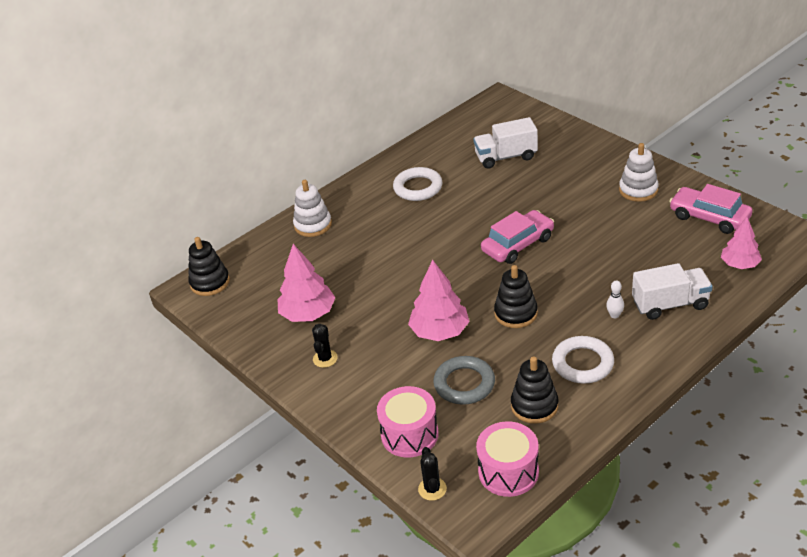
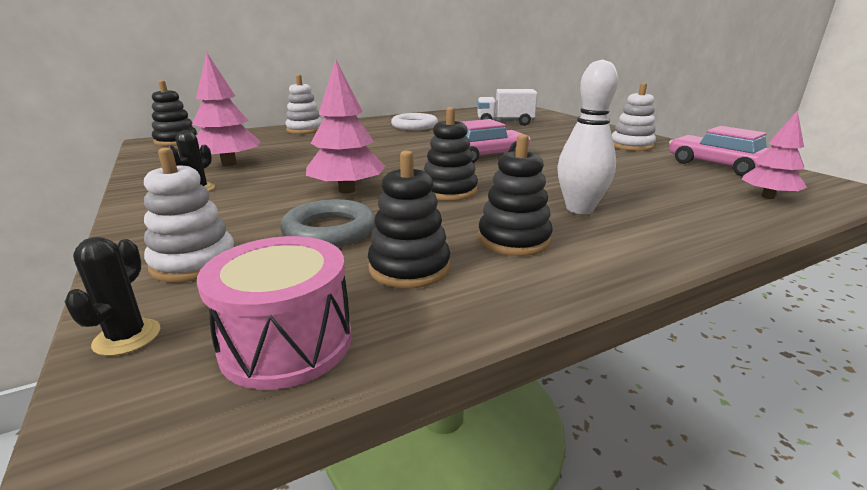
camera: 10 degrees right, 15 degrees down
pink drum [377,386,439,458] -> white stacking toy [144,147,234,283]
white ring [552,336,614,384] -> black stacking toy [478,134,553,256]
white bowling pin [606,281,624,318] -> white bowling pin [557,60,618,214], size x2.16
white truck [632,263,713,320] -> none

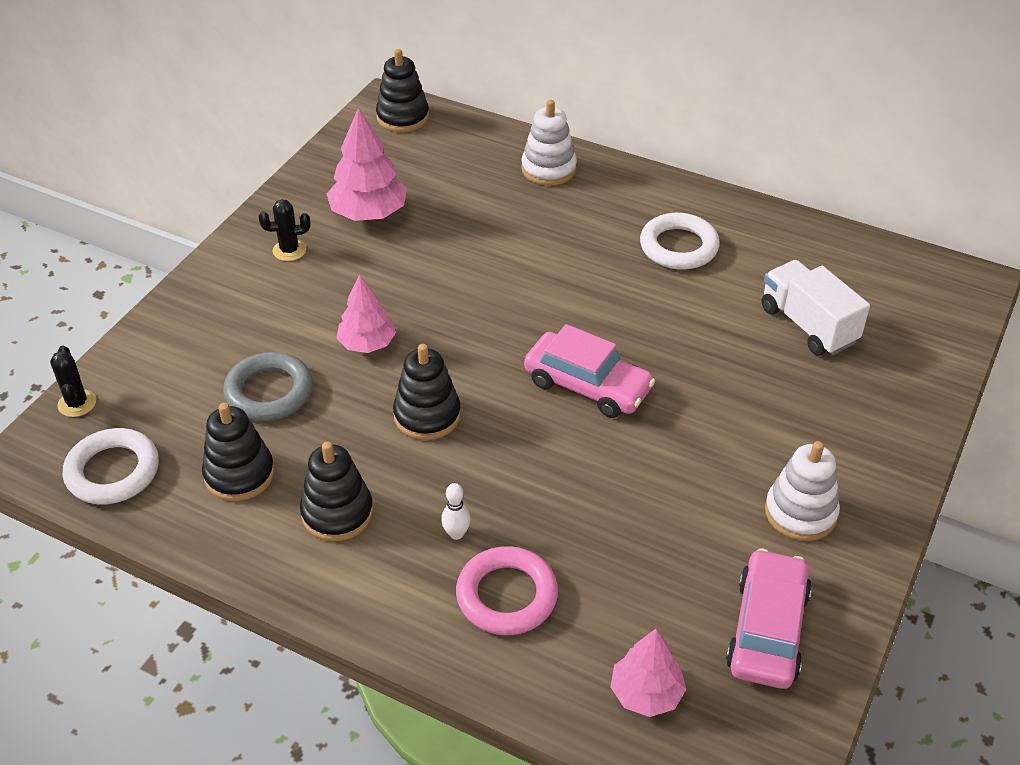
camera: 55 degrees right, 20 degrees up
black cactus [65,237,160,356] -> black cactus turned 75 degrees counterclockwise [50,346,96,417]
white stacking toy [144,147,234,283] -> none
pink drum [197,236,352,390] -> white ring [63,428,159,504]
pink tree [306,59,385,194] -> pink tree [336,274,396,353], size x0.66
white bowling pin [557,60,618,214] -> white bowling pin [441,483,471,540], size x0.46
none -> pink ring [456,546,558,635]

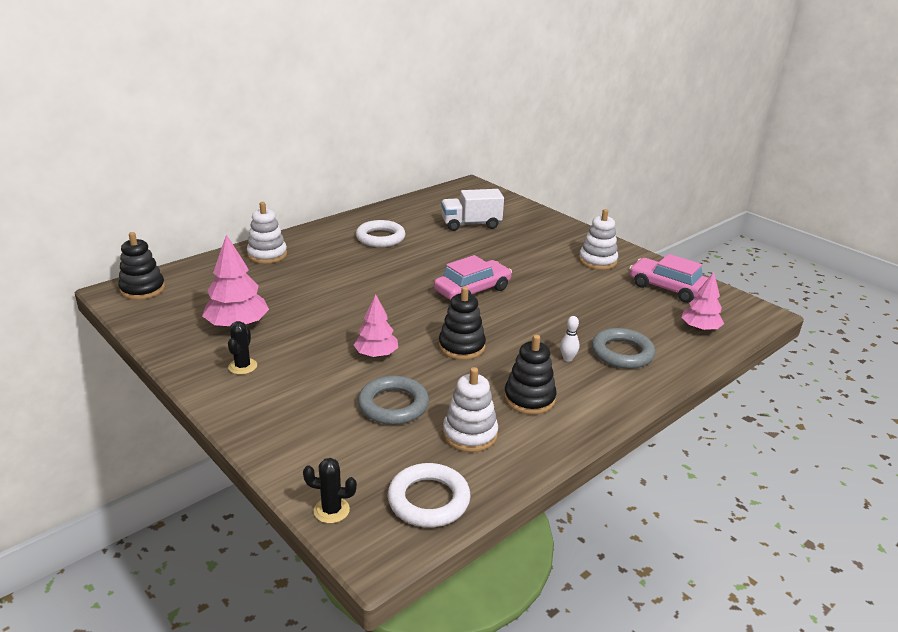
camera: 70 degrees left, 15 degrees down
black stacking toy [202,403,275,501] -> white stacking toy [443,367,498,452]
pink ring [456,546,558,635] -> grey ring [592,328,655,369]

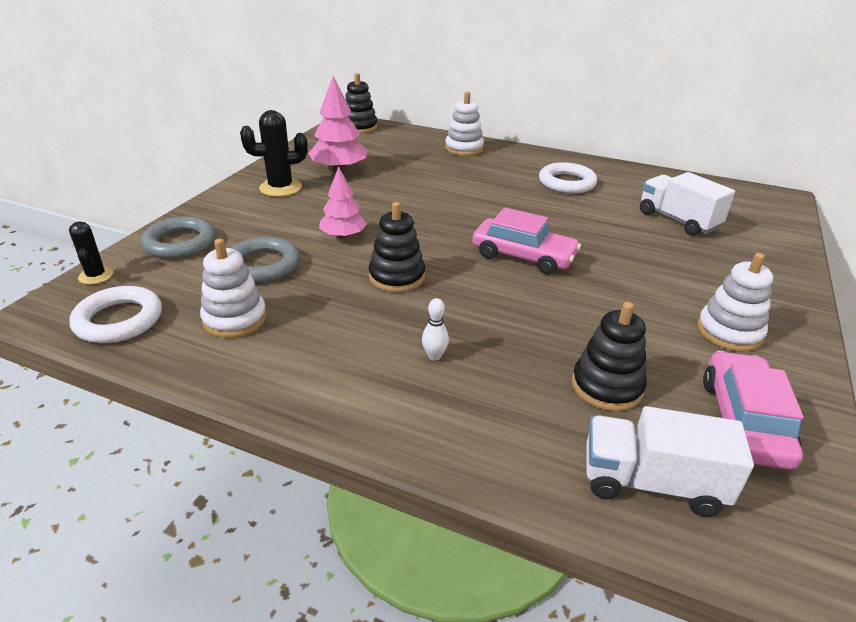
camera: 65 degrees right, 5 degrees up
black cactus [228,321,257,375] -> black cactus [240,110,308,197], size x1.66
black stacking toy [504,335,556,415] -> black stacking toy moved to [572,302,647,411]
grey ring [592,328,655,369] -> grey ring moved to [141,216,216,259]
pink tree [681,272,724,331] -> white truck [586,406,754,517]

